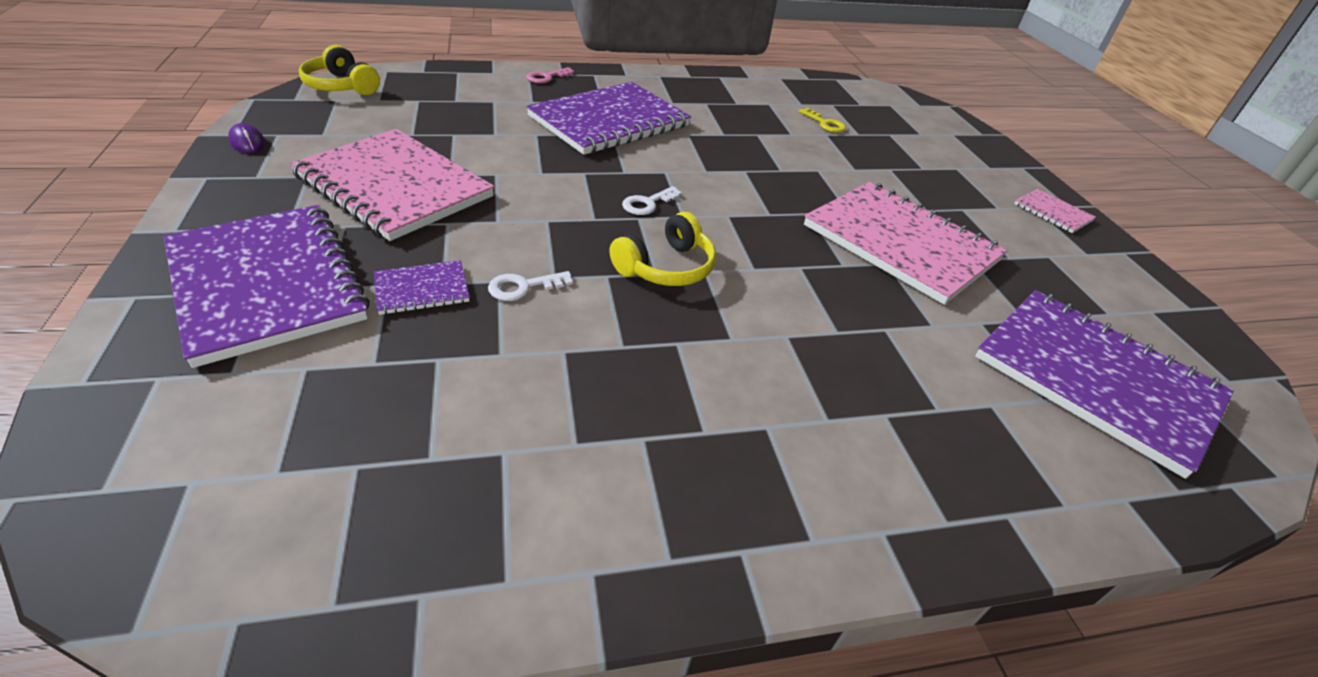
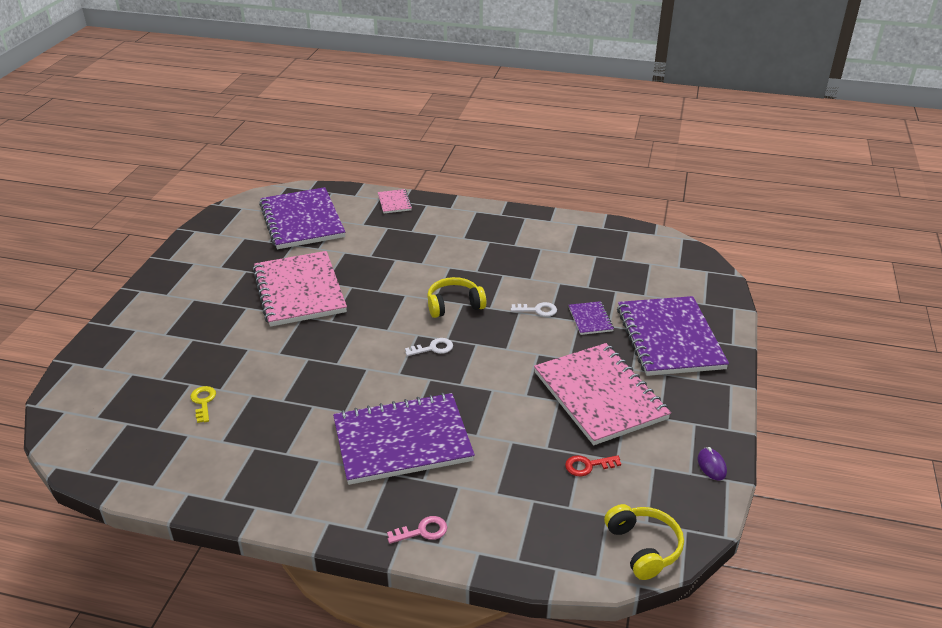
camera: 150 degrees left, 5 degrees down
purple notebook [374,260,470,315] -> purple notebook turned 75 degrees clockwise [569,301,614,335]
pink notebook [1014,189,1096,233] -> pink notebook moved to [378,189,412,213]
none -> red key [565,455,621,476]

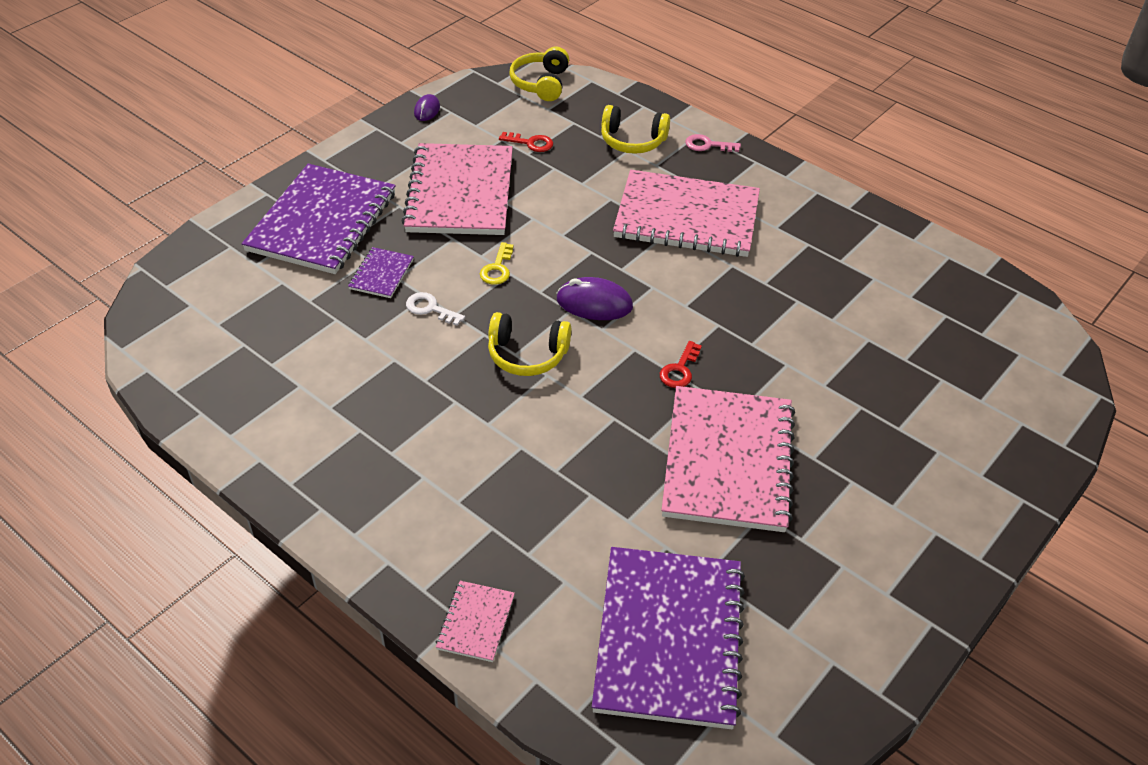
camera: 155 degrees left, 10 degrees up
yellow key [190,386,216,423] -> yellow key moved to [480,242,514,285]
purple notebook [333,393,475,485] -> pink notebook [613,170,760,257]
white key [405,338,453,356] -> purple mouse [556,277,633,320]
none -> yellow headphones [601,105,670,154]
none -> red key [660,341,702,388]

